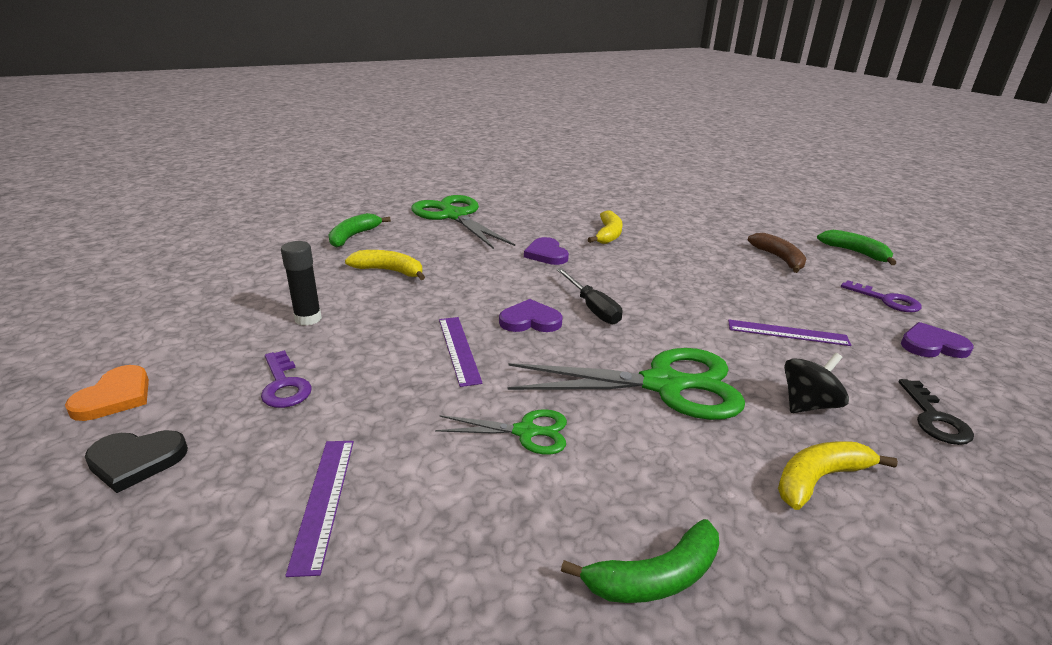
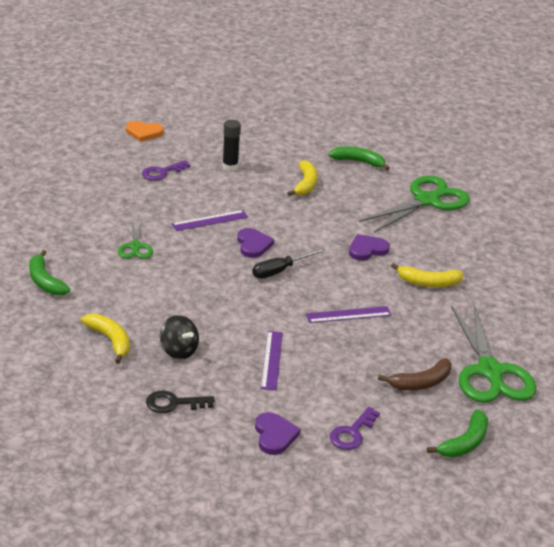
camera: 80 degrees right, 5 degrees up
black heart [85,430,188,493] -> none
purple ruler [285,441,354,577] -> purple ruler moved to [306,306,391,323]
green scissors [507,348,745,420] -> green scissors moved to [451,304,536,403]

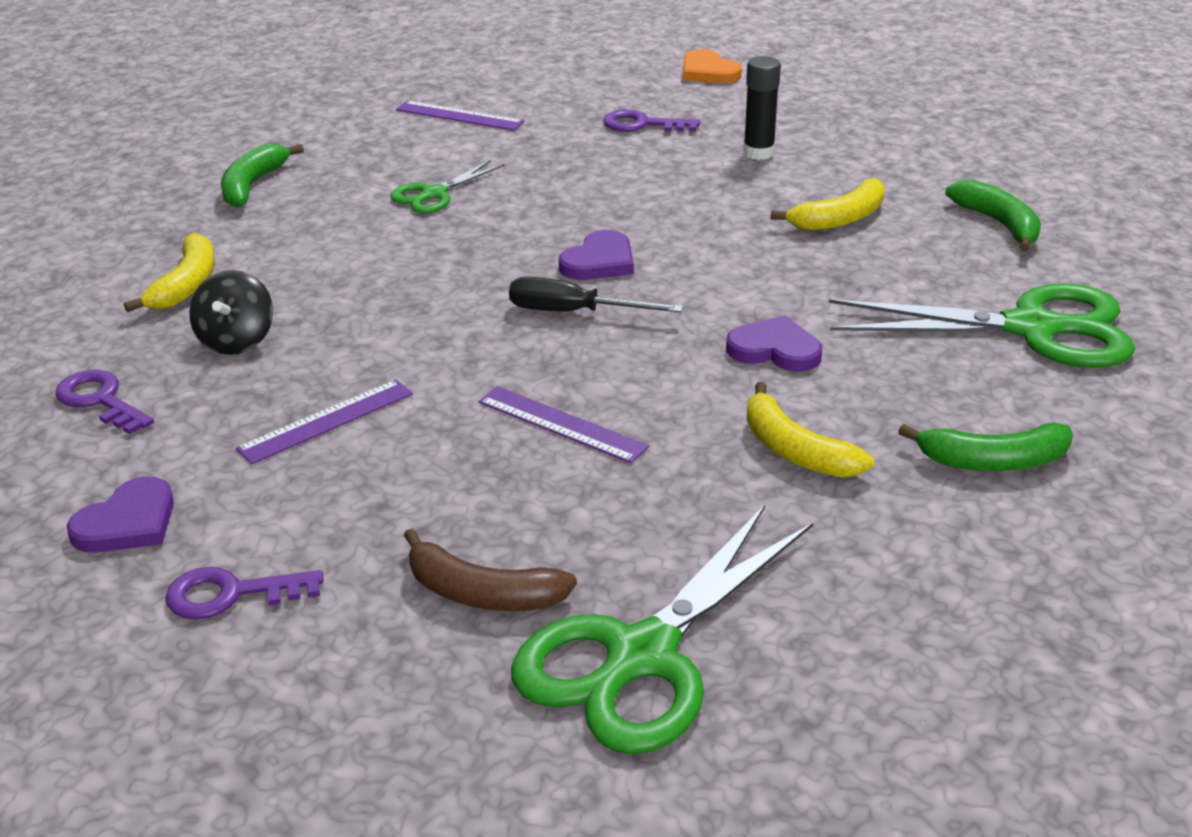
camera: 50 degrees right, 0 degrees up
black key [146,390,215,413] -> purple key [55,370,154,434]
purple ruler [172,210,248,231] -> purple ruler moved to [396,101,524,131]
green banana [427,409,488,458] -> green banana moved to [898,422,1073,471]

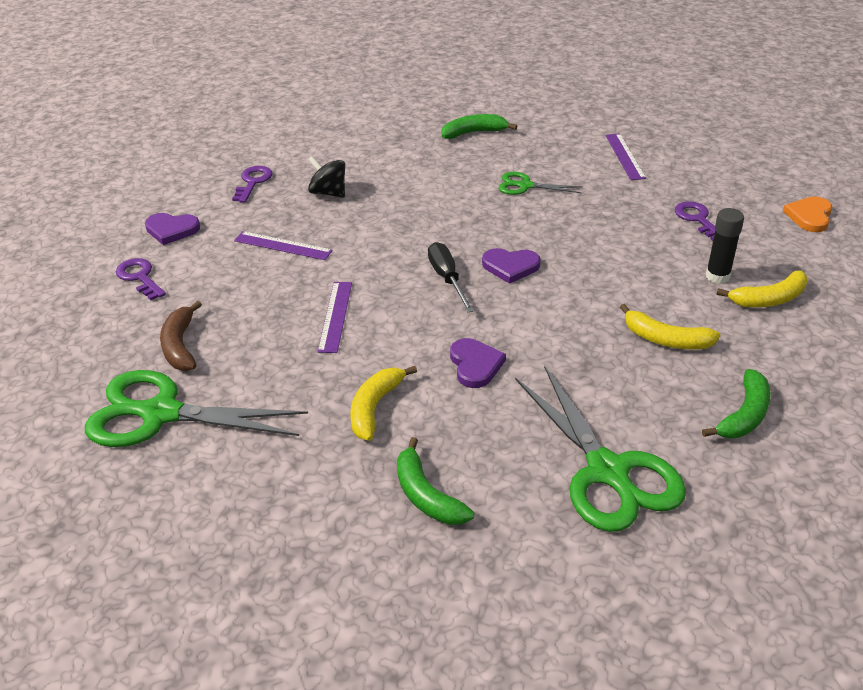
camera: 60 degrees right, 5 degrees up
yellow banana [124,233,215,312] -> yellow banana moved to [716,271,808,307]
black spinning top [189,270,273,355] -> black spinning top turned 60 degrees clockwise [308,156,345,198]

